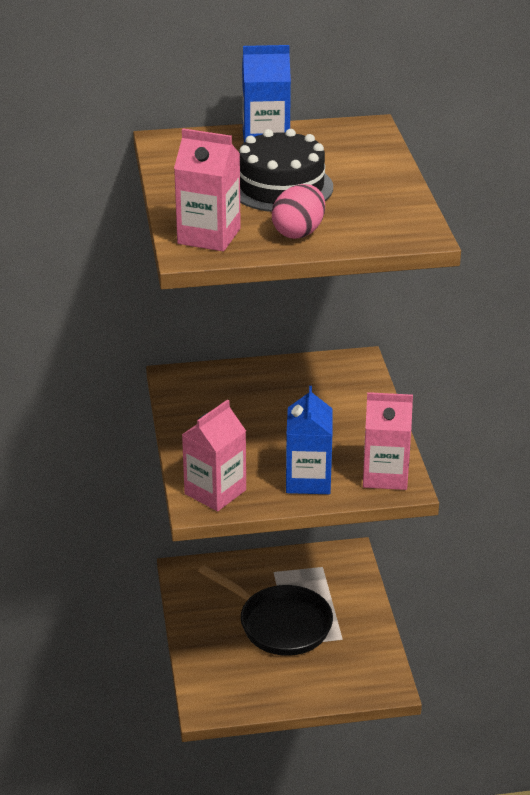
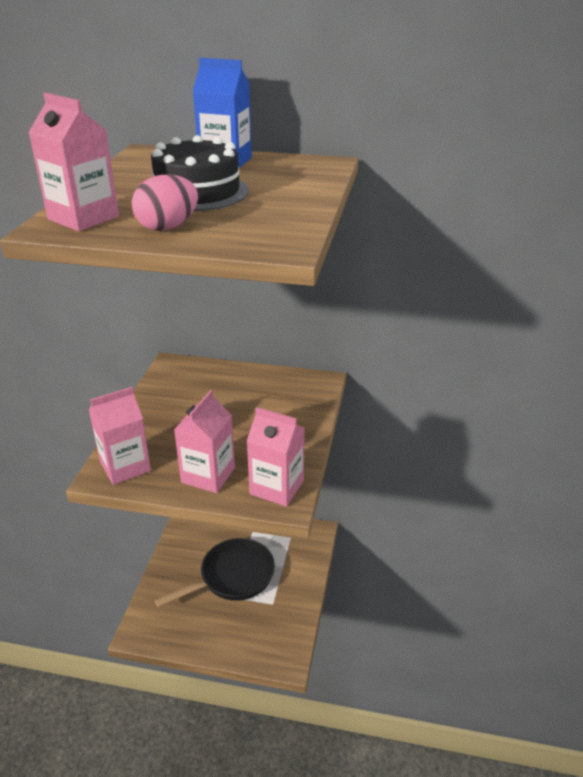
camera: 20 degrees right, 0 degrees up
black pan [198,565,333,656] -> black pan turned 90 degrees counterclockwise [155,538,275,607]
blue carton [286,386,333,494] -> pink carton [174,390,235,493]

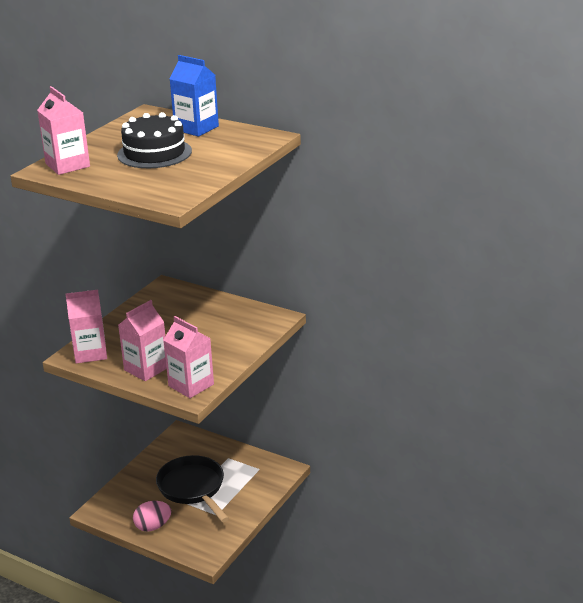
camera: 20 degrees right, 5 degrees down
pink egg [132,174,198,231] -> pink egg moved to [133,501,171,532]
black pan [155,538,275,607] -> black pan turned 105 degrees counterclockwise [156,455,229,522]

